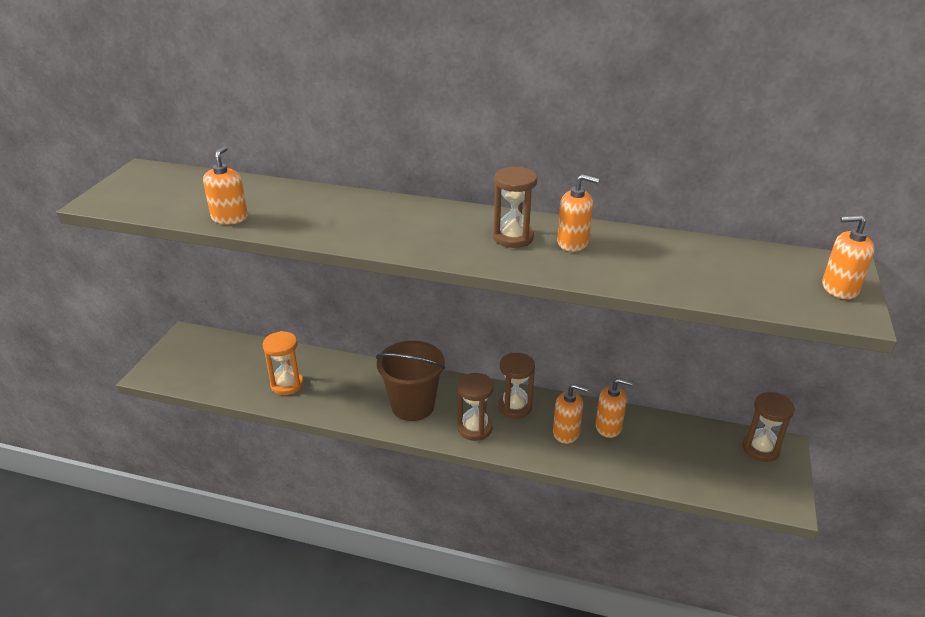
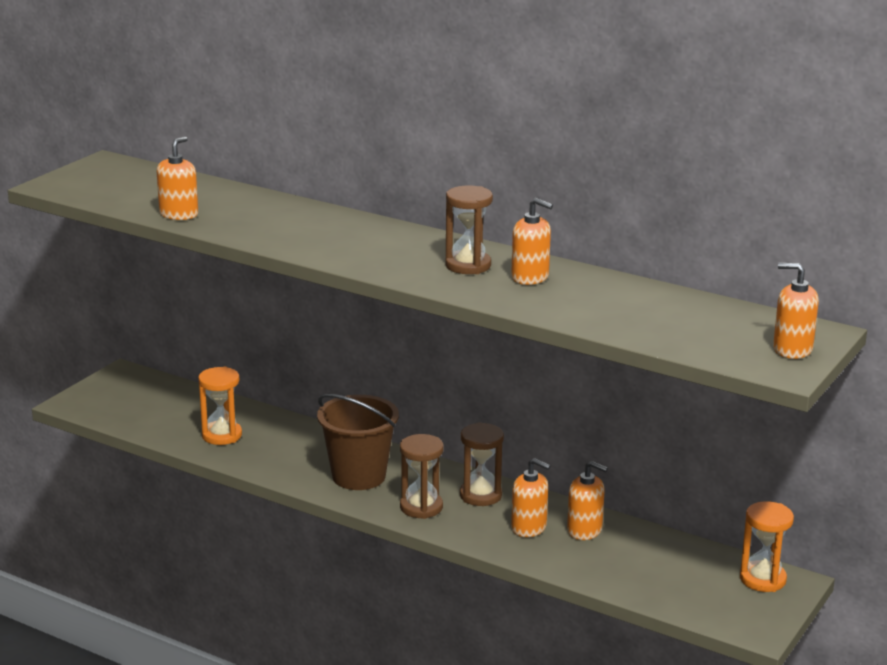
camera: 15 degrees right, 10 degrees down
brown hourglass [743,392,795,462] -> orange hourglass [740,501,794,592]

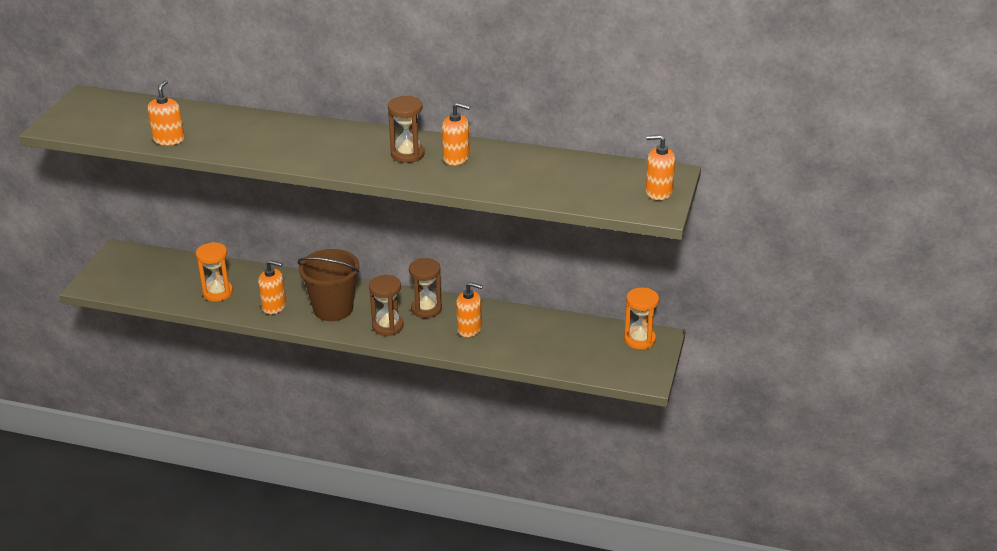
camera: 15 degrees left, 10 degrees up
orange soap dispenser [567,461,608,540] -> orange soap dispenser moved to [258,260,286,314]

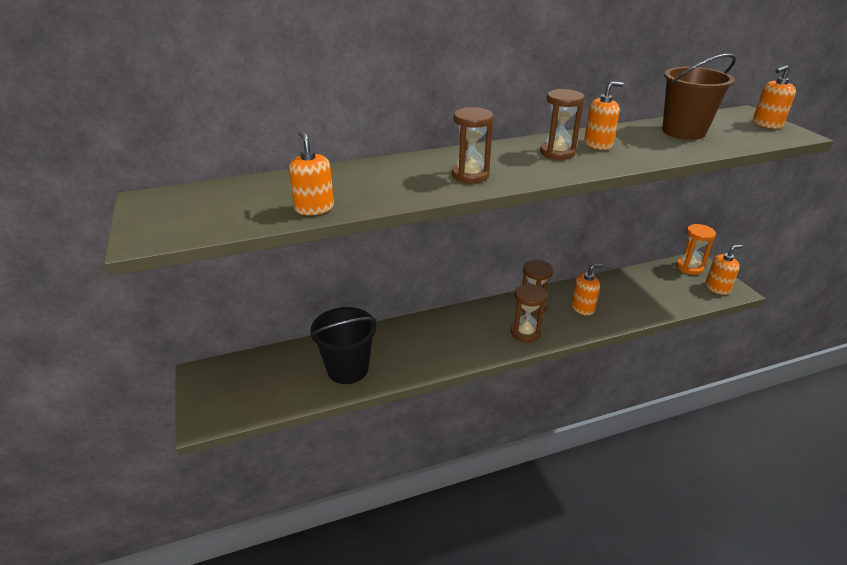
camera: 35 degrees left, 0 degrees up
orange hourglass [196,242,233,302] -> black bucket [310,307,377,384]
orange soap dispenser [258,260,286,314] -> orange soap dispenser moved to [705,245,743,295]
brown bucket [298,249,360,321] -> brown bucket moved to [662,54,736,140]
none -> brown hourglass [452,107,494,183]

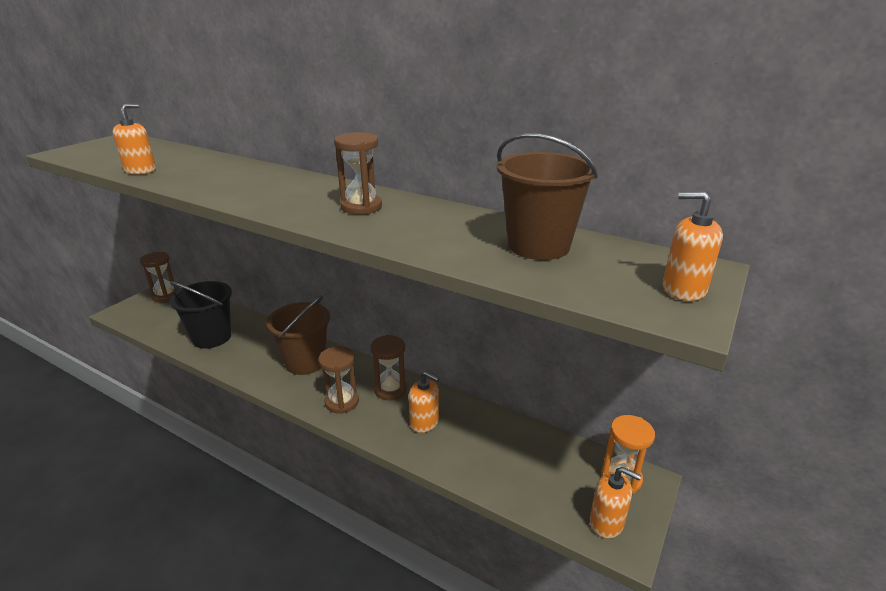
camera: 50 degrees right, 5 degrees down
brown hourglass [452,107,494,183] -> brown hourglass moved to [140,252,179,302]
orange soap dispenser [584,81,624,150] -> none
none -> brown bucket [266,296,330,375]

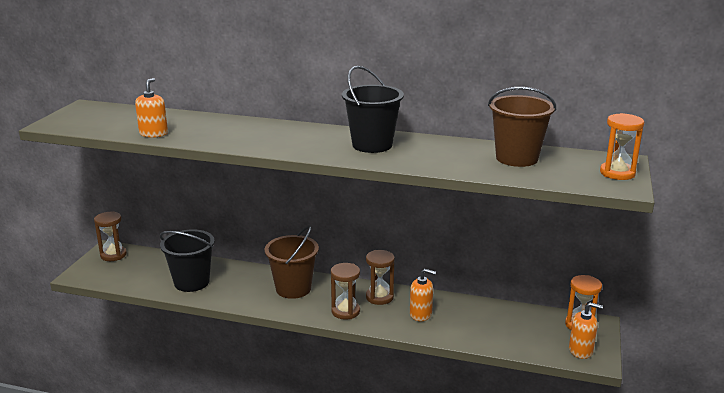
camera: 15 degrees left, 5 degrees down
brown hourglass [334,132,382,215] -> black bucket [342,66,404,153]
orange soap dispenser [663,192,723,301] -> orange hourglass [600,113,644,180]

